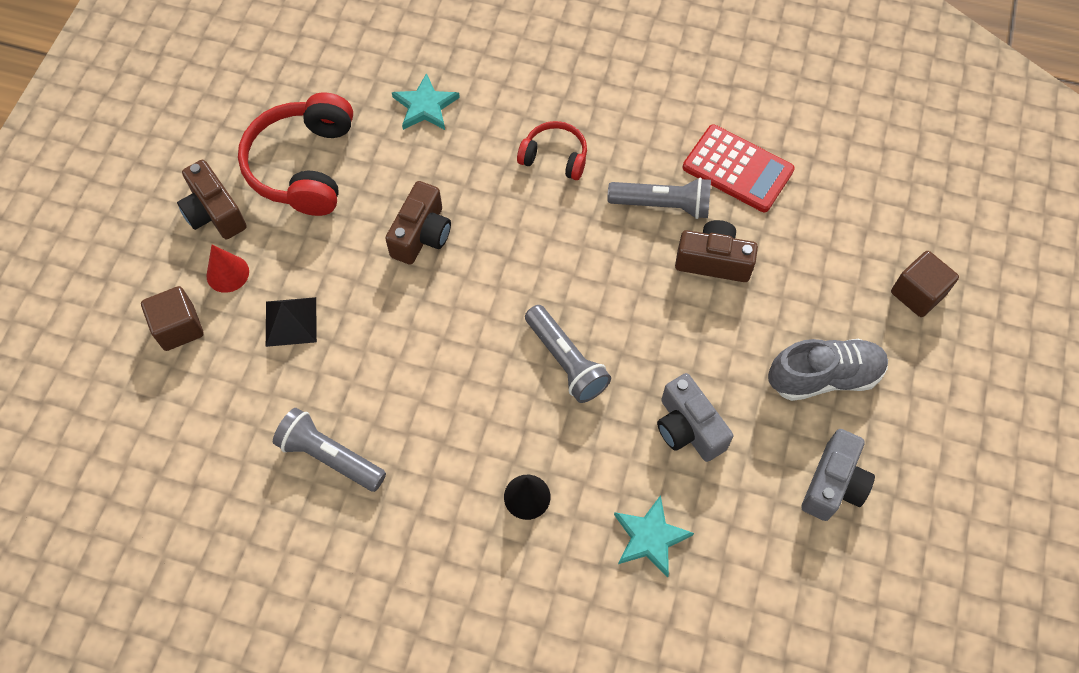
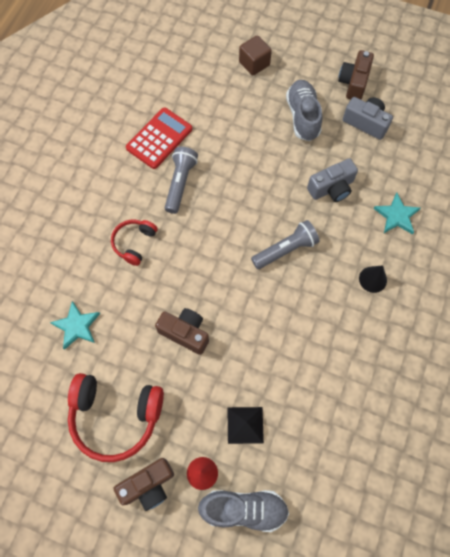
camera: 85 degrees left, 5 degrees up
brown cube [141,286,204,351] -> grey shoe [198,490,289,532]
grey flashlight [273,408,386,492] -> none
brown camera [675,220,758,282] -> brown camera moved to [338,50,374,100]

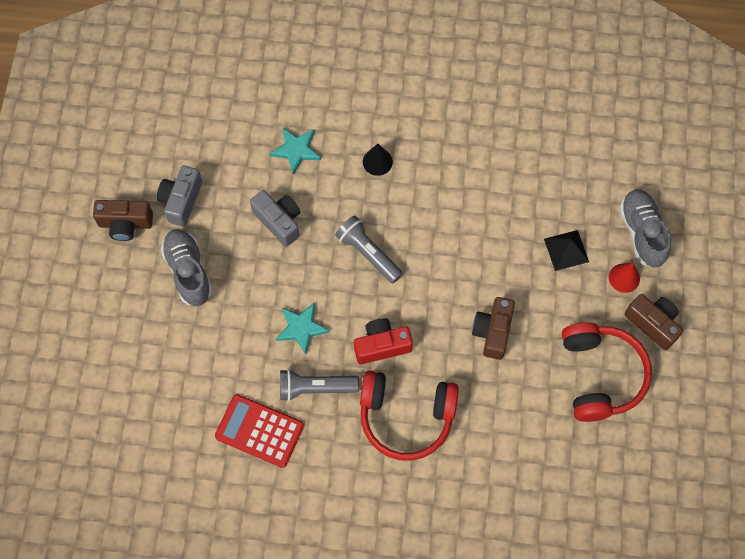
camera: 105 degrees left, 0 degrees up
turquoise star [50,301,100,350] -> turquoise star moved to [276,302,330,354]
red headphones [111,220,158,266] -> red headphones [360,371,459,461], size x1.81
brown cube [239,35,272,76] -> none
grey shoe [286,80,322,141] -> grey shoe turned 90 degrees clockwise [161,229,212,306]
none -> red camera [354,318,413,364]

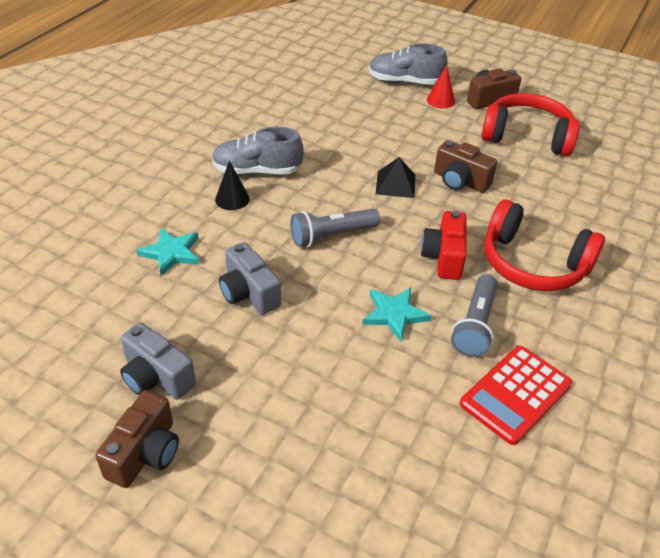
camera: 70 degrees left, 25 degrees down
grey shoe [161,229,212,306] -> grey shoe moved to [212,126,304,174]
grey camera [250,190,300,247] -> grey camera turned 105 degrees counterclockwise [219,242,281,315]
red headphones [360,371,459,461] -> red headphones turned 90 degrees clockwise [485,199,605,291]
black pyramid [544,230,589,271] -> black pyramid moved to [376,157,415,198]

